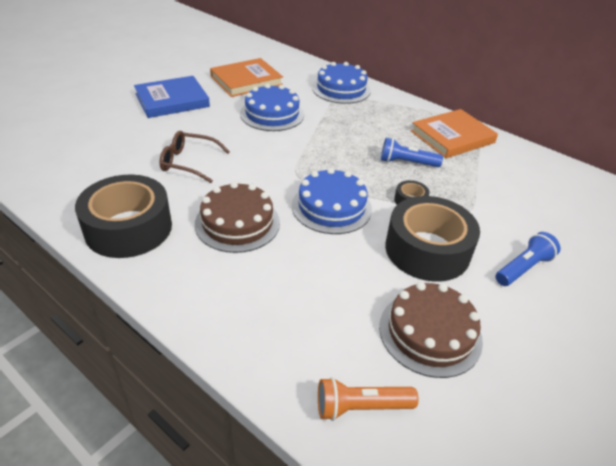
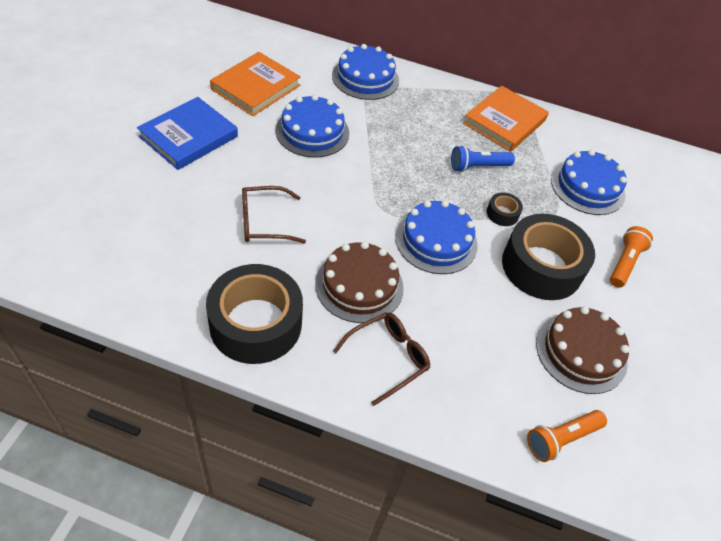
camera: 25 degrees left, 10 degrees up
blue flashlight [495,232,560,286] -> orange flashlight [610,226,653,288]
none -> brown glasses [333,312,430,406]
none -> blue cake [551,150,627,215]

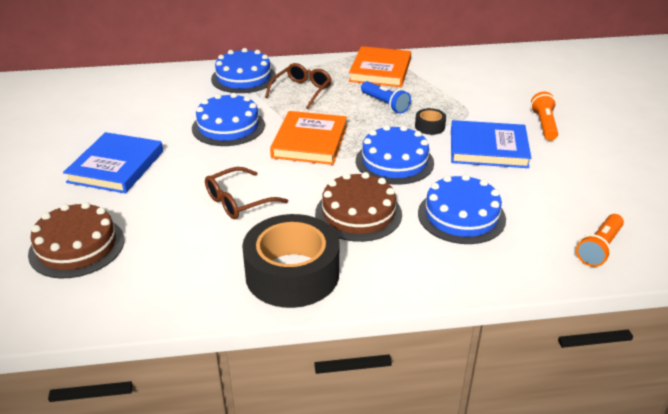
camera: 20 degrees left, 15 degrees down
orange book [210,52,301,116] -> orange book moved to [270,111,347,165]
brown glasses [333,312,430,406] -> brown glasses moved to [265,63,332,109]
blue flashlight [451,145,515,172] -> blue flashlight turned 90 degrees counterclockwise [361,81,411,114]
black tape [502,214,595,300] -> blue book [451,120,531,168]
brown cake [536,306,629,394] -> brown cake moved to [28,202,125,279]
blue cake [551,150,627,215] -> blue cake moved to [418,174,506,244]

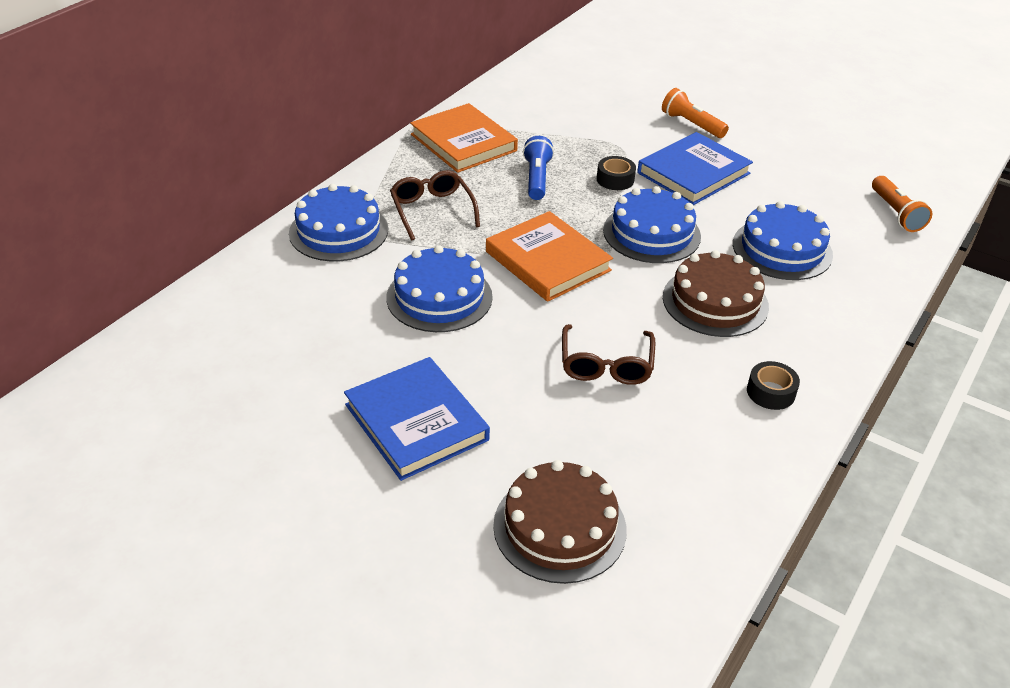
camera: 50 degrees left, 5 degrees up
black tape [242,214,339,308] -> black tape [747,361,800,410], size x0.43
blue flashlight [361,81,411,114] -> blue flashlight turned 90 degrees counterclockwise [523,136,554,200]

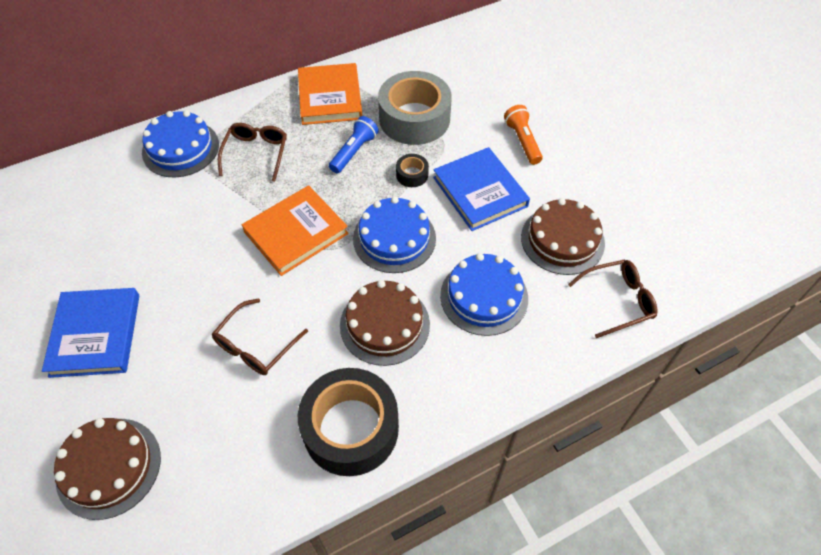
camera: 30 degrees right, 15 degrees up
blue cake [386,245,493,332] -> none
orange book [486,211,613,302] -> orange book turned 60 degrees clockwise [242,185,349,276]
blue book [637,132,753,205] -> blue book turned 75 degrees clockwise [433,147,530,231]
black tape [747,361,800,410] -> black tape [298,368,399,476], size x2.34
orange flashlight [872,176,932,232] -> brown glasses [568,259,657,338]
none -> grey tape [378,71,452,145]
none -> brown cake [521,198,605,275]

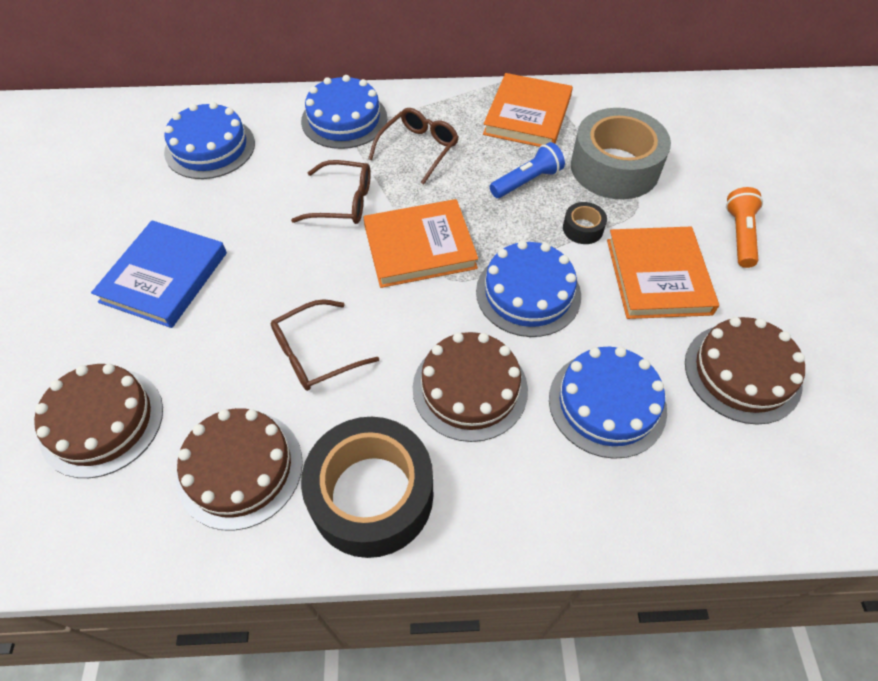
camera: 25 degrees right, 0 degrees up
blue book [433,147,530,231] -> orange book [607,227,719,319]
brown glasses [568,259,657,338] -> brown glasses moved to [291,160,371,224]
none -> blue cake [164,102,255,179]
none -> brown cake [176,408,303,531]

